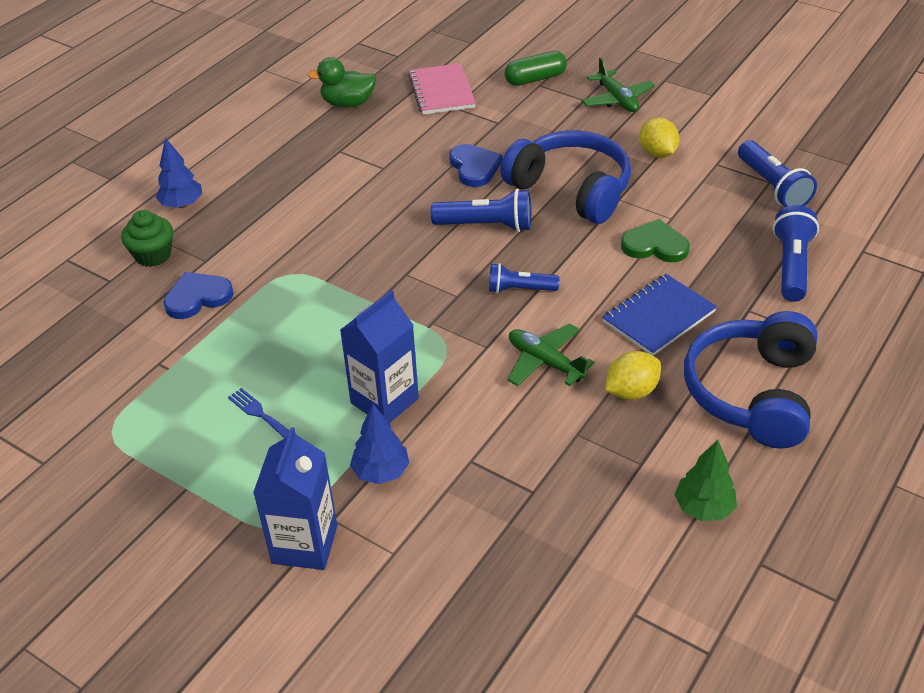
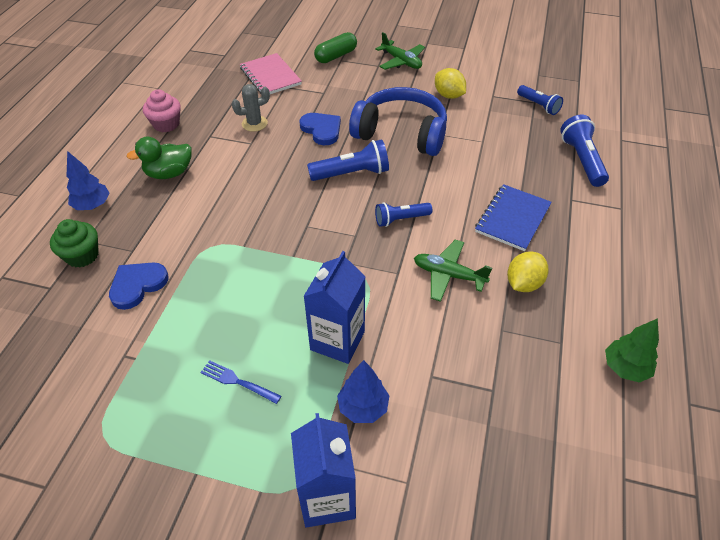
camera: 20 degrees left, 5 degrees up
green duck [307,57,376,108] -> green duck moved to [127,137,192,179]
green heart [621,219,690,262] -> none
blue headphones [684,311,818,449] -> none
blue flashlight [738,140,817,207] -> blue flashlight [517,85,563,115], size x0.66
none -> pink cupcake [143,89,181,132]
none -> grey cactus [232,84,270,132]

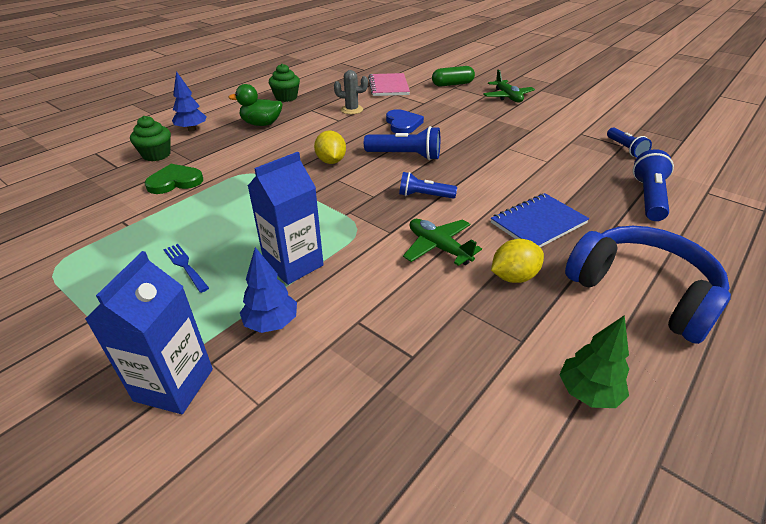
camera: 25 degrees right, 10 degrees down
blue heart [109,262,169,310] -> green heart [145,164,203,194]
pink cupcake [143,89,181,132] -> green cupcake [269,64,300,102]
blue headphones [349,87,447,156] -> blue headphones moved to [565,226,731,344]
yellow lemon [435,68,466,99] -> yellow lemon moved to [314,131,346,164]

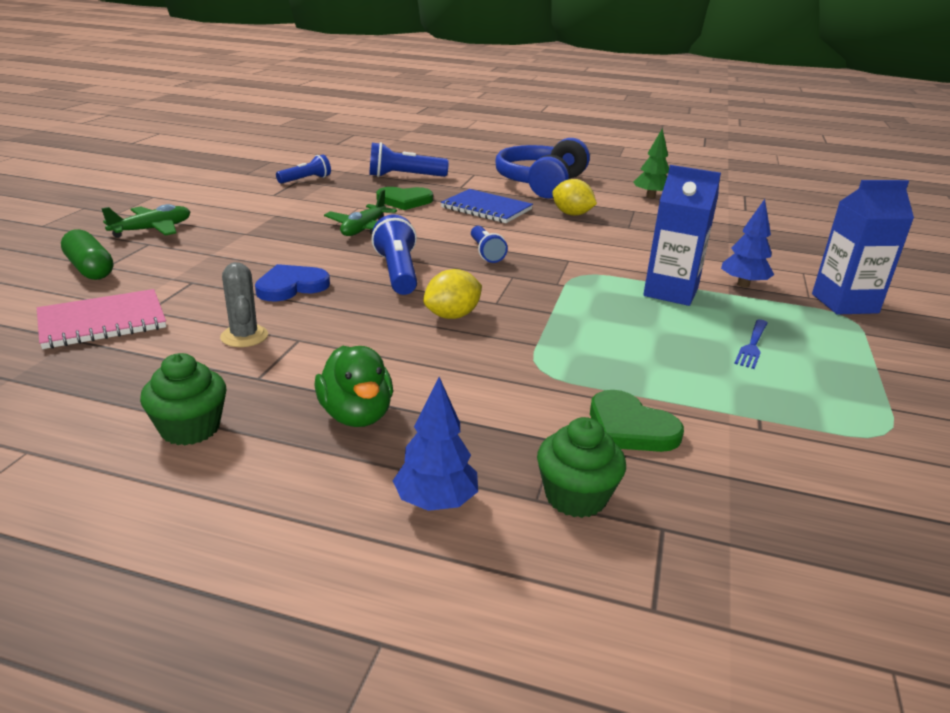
camera: 115 degrees left, 10 degrees down
green plane [403,219,482,266] -> green plane moved to [324,189,397,236]
none -> green heart [376,187,433,210]

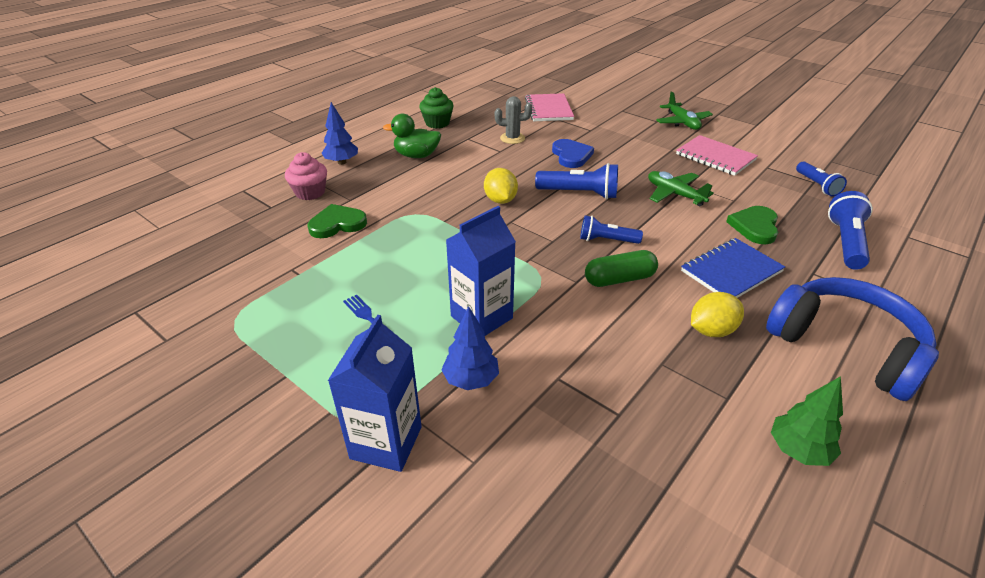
camera: 115 degrees right, 10 degrees up
green capsule [61,229,113,280] -> green capsule moved to [585,250,658,287]
green cupcake [537,417,626,518] -> pink cupcake [285,152,327,200]
none -> pink notebook [676,135,758,176]

